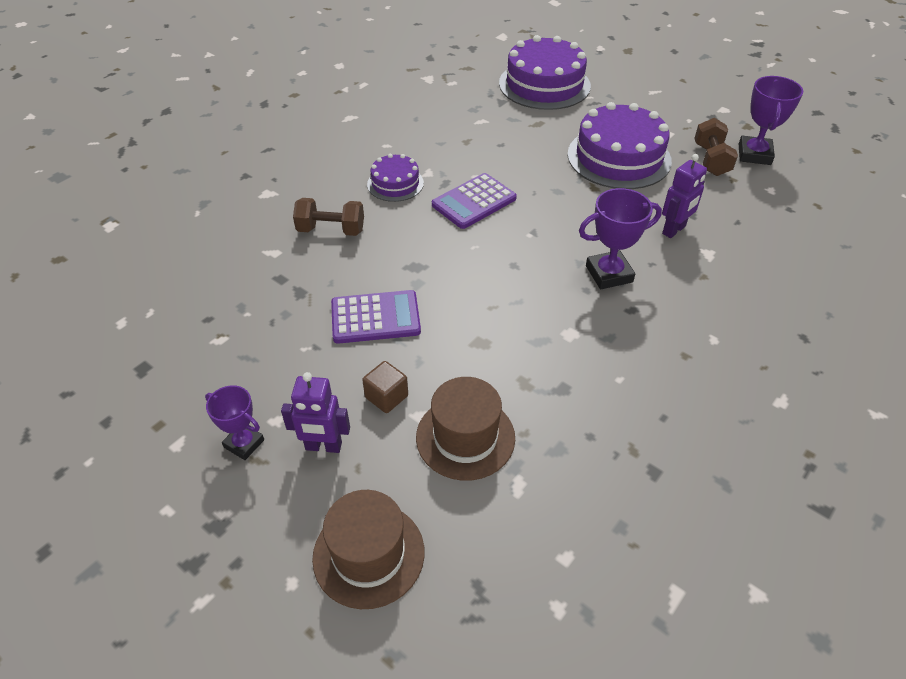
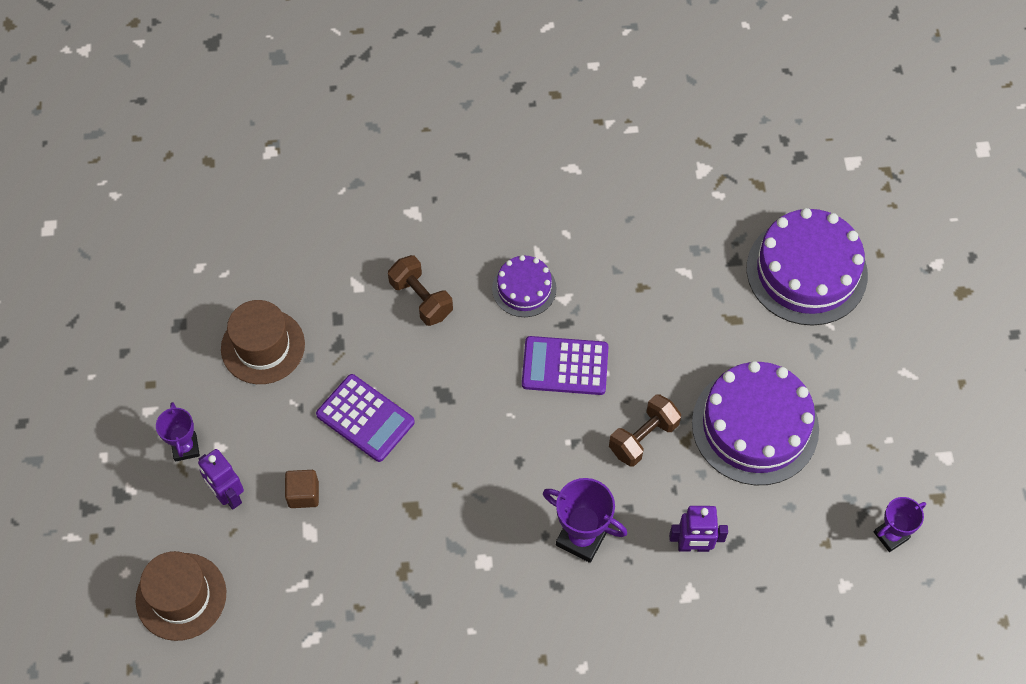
camera: 45 degrees right, 15 degrees up
brown hat [416,377,515,481] -> brown hat moved to [221,300,305,384]
brown dumbbell [694,118,738,176] -> brown dumbbell moved to [609,394,681,467]
purple trophy [739,76,803,165] -> purple trophy [874,497,926,552], size x0.66

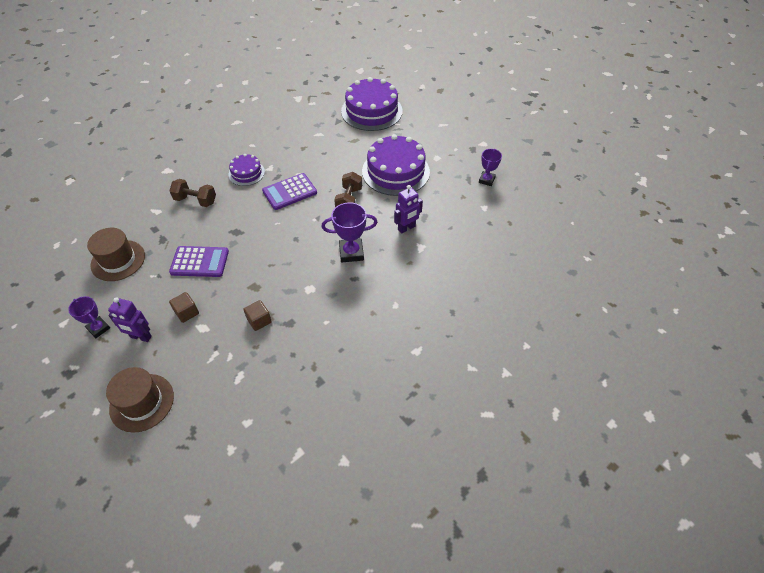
camera: 35 degrees left, 10 degrees down
none -> brown cube [244,300,272,331]

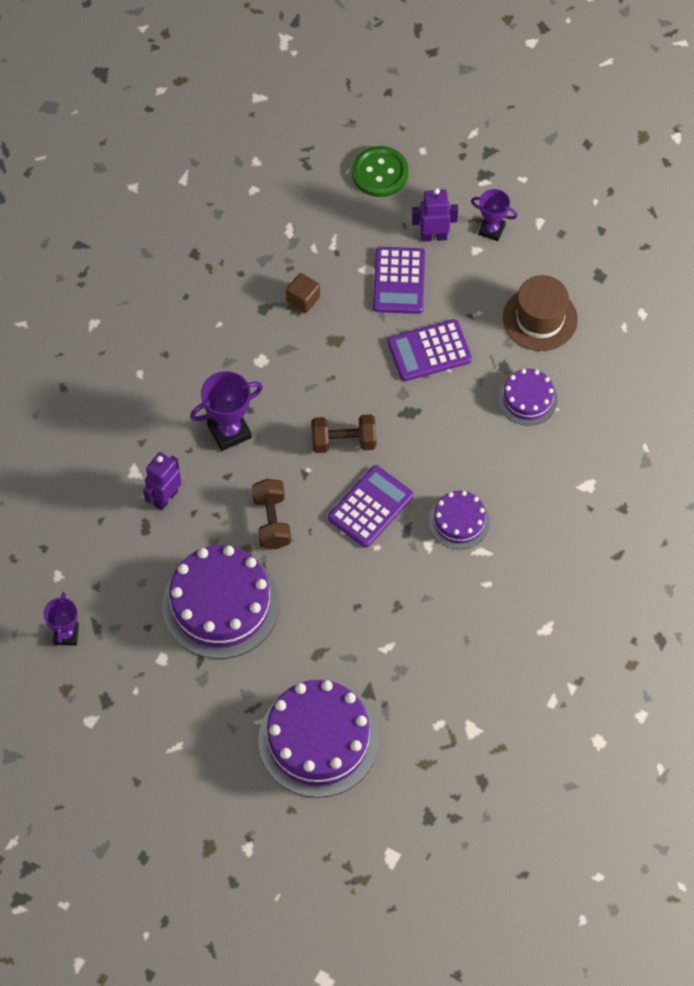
camera: 160 degrees right, 10 degrees up
brown hat [106,367,174,433] -> green button [352,146,409,197]
brown cube [169,292,199,323] -> purple calculator [373,247,425,314]
brown dumbbell [170,179,216,207] -> brown dumbbell moved to [311,414,376,453]
none -> purple cake [498,369,558,426]

